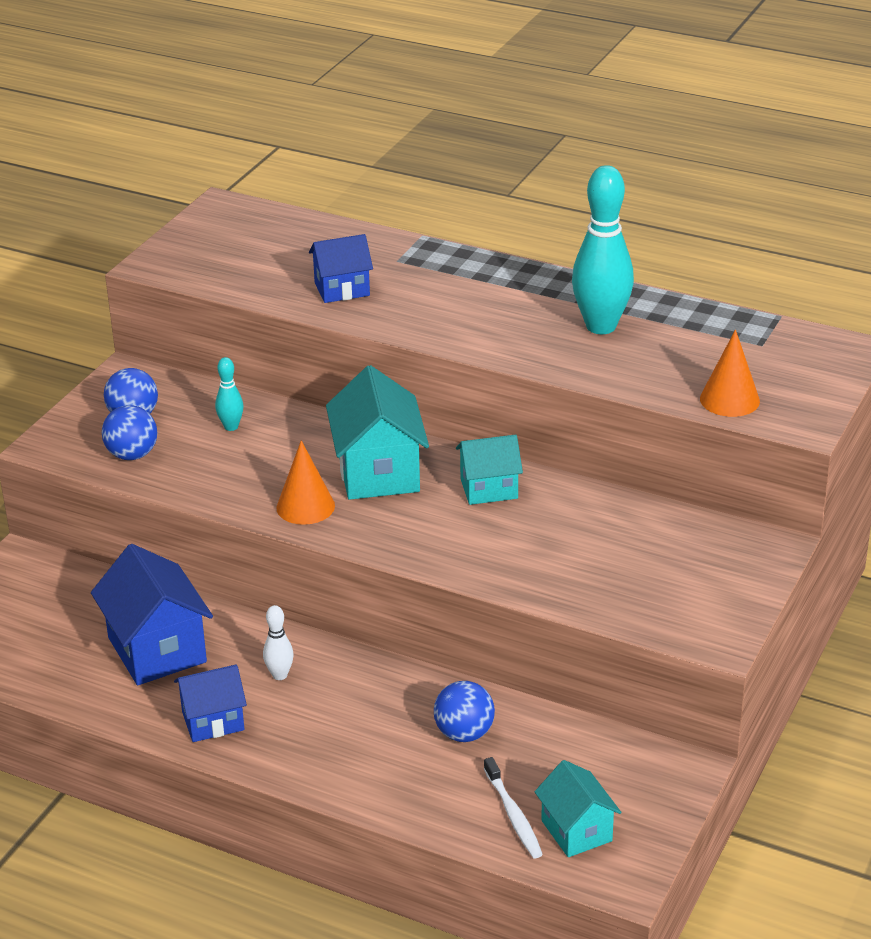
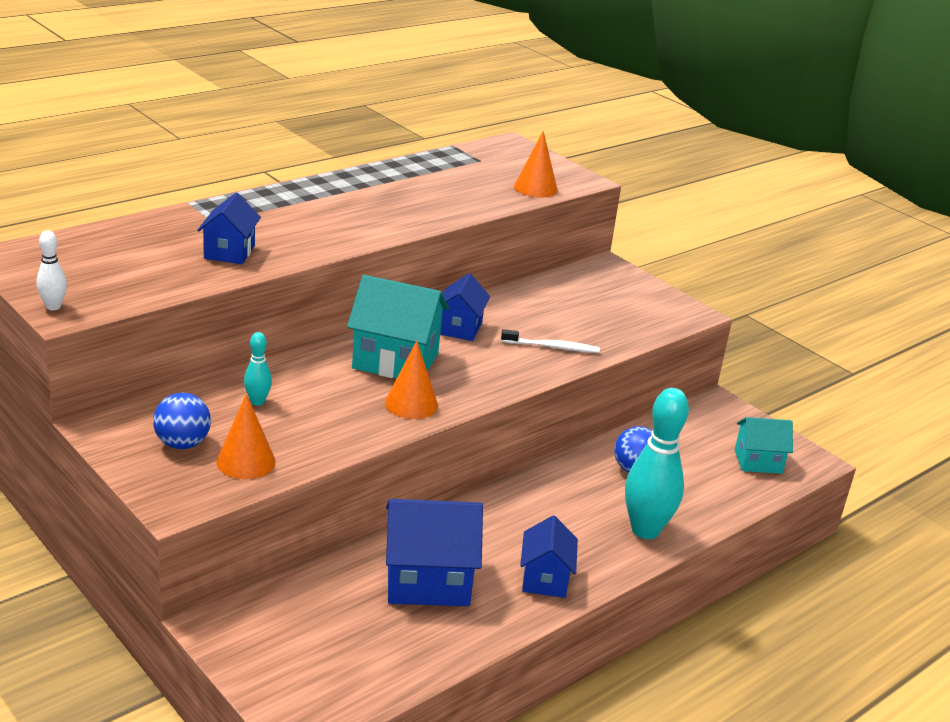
camera: 70 degrees left, 5 degrees down
blue ball [102,405,157,460] -> orange cone [216,394,276,479]
white bowling pin [263,605,294,680] -> white bowling pin moved to [37,230,67,310]
turquoise house [456,435,523,505] -> blue house [440,273,490,341]
white toothbrush [484,757,543,858] -> white toothbrush moved to [501,329,600,353]
turquoise bowling pin [572,165,634,334] -> turquoise bowling pin moved to [625,388,689,539]

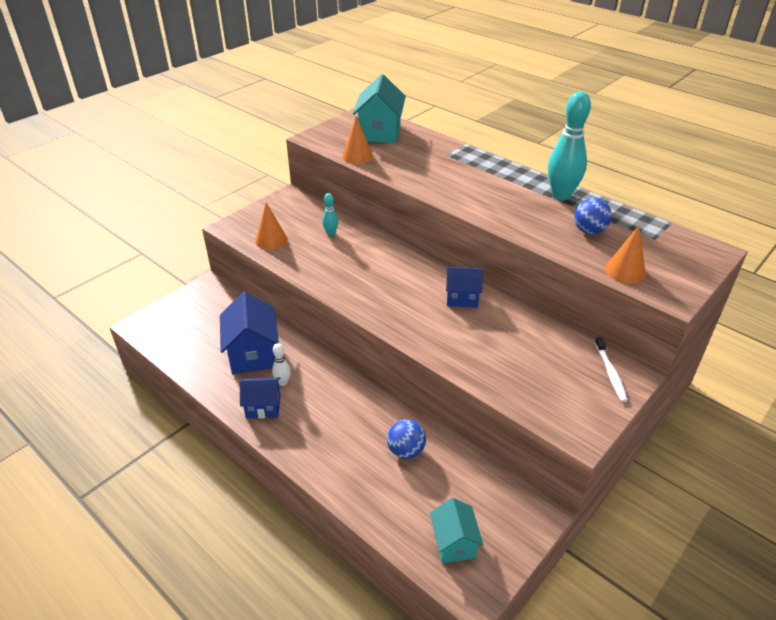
camera: 85 degrees right, 10 degrees up
white bowling pin [37,230,67,310] -> white bowling pin moved to [272,343,291,386]
blue ball [153,393,211,449] -> blue ball moved to [574,198,612,234]
blue house [197,193,261,264] -> none
turquoise house [347,275,449,378] -> turquoise house moved to [353,74,406,143]
orange cone [385,341,438,419] -> orange cone moved to [342,116,373,164]
white toothbrush [501,329,600,353] -> white toothbrush moved to [595,337,628,402]
turquoise bowling pin [625,388,689,539] -> turquoise bowling pin moved to [548,91,591,200]

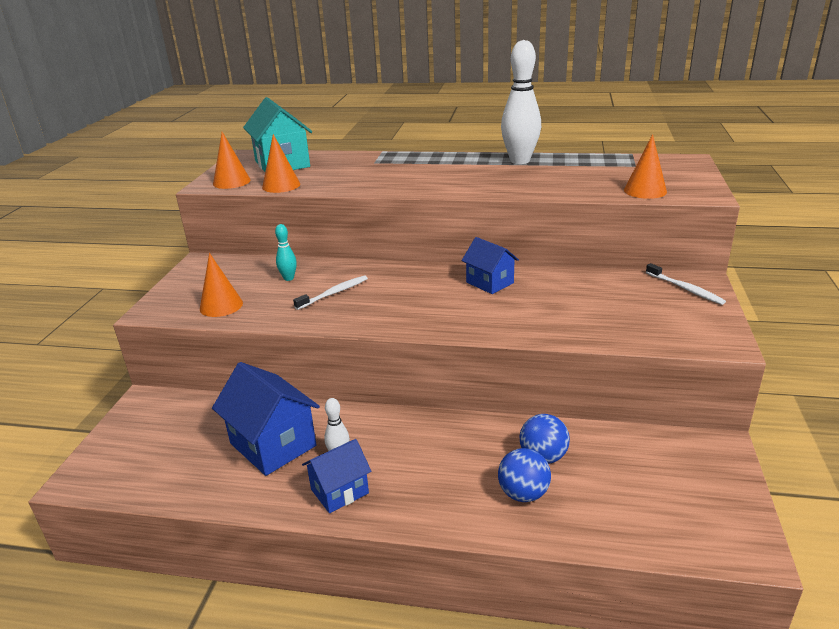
camera: 30 degrees left, 10 degrees down
turquoise house [430,498,483,563] -> none
blue house [446,267,483,308] -> blue house turned 75 degrees clockwise [461,237,519,294]
turquoise bowling pin [548,91,591,200] -> white bowling pin [501,40,541,164]
blue ball [574,198,612,234] -> blue ball moved to [498,448,551,502]
none -> orange cone [213,132,251,189]
none -> white toothbrush [293,275,368,310]

